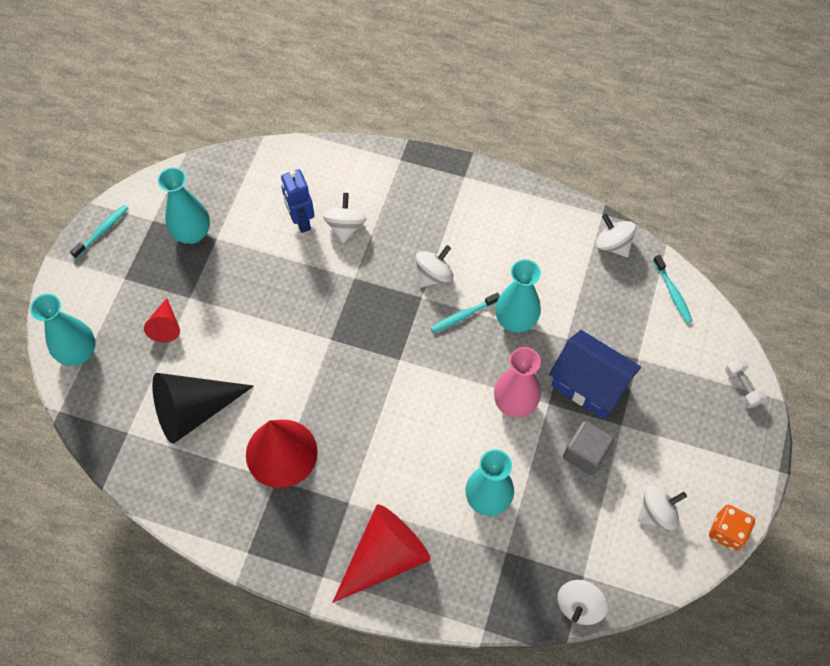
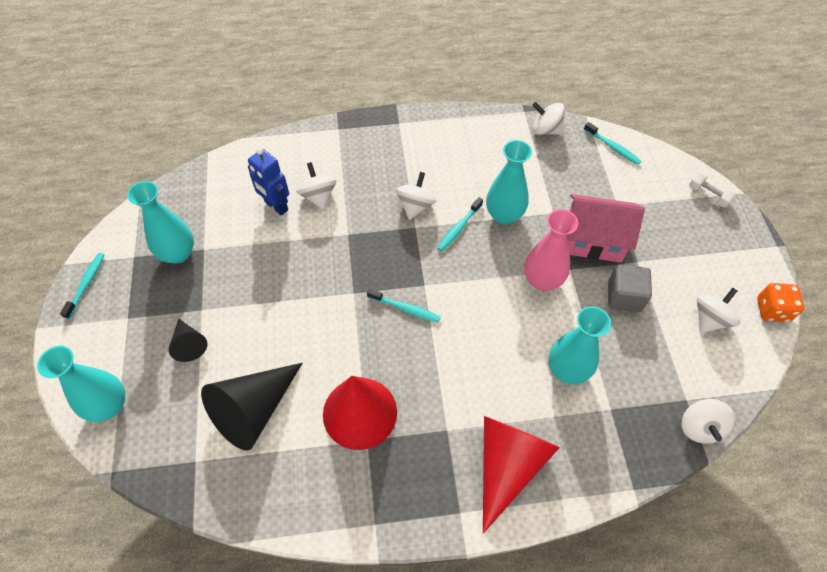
camera: 25 degrees left, 5 degrees down
red cone [144,298,180,343] -> black cone [169,319,208,362]
blue house [549,330,641,419] -> pink house [567,194,645,263]
none -> turquoise toothbrush [367,288,441,323]

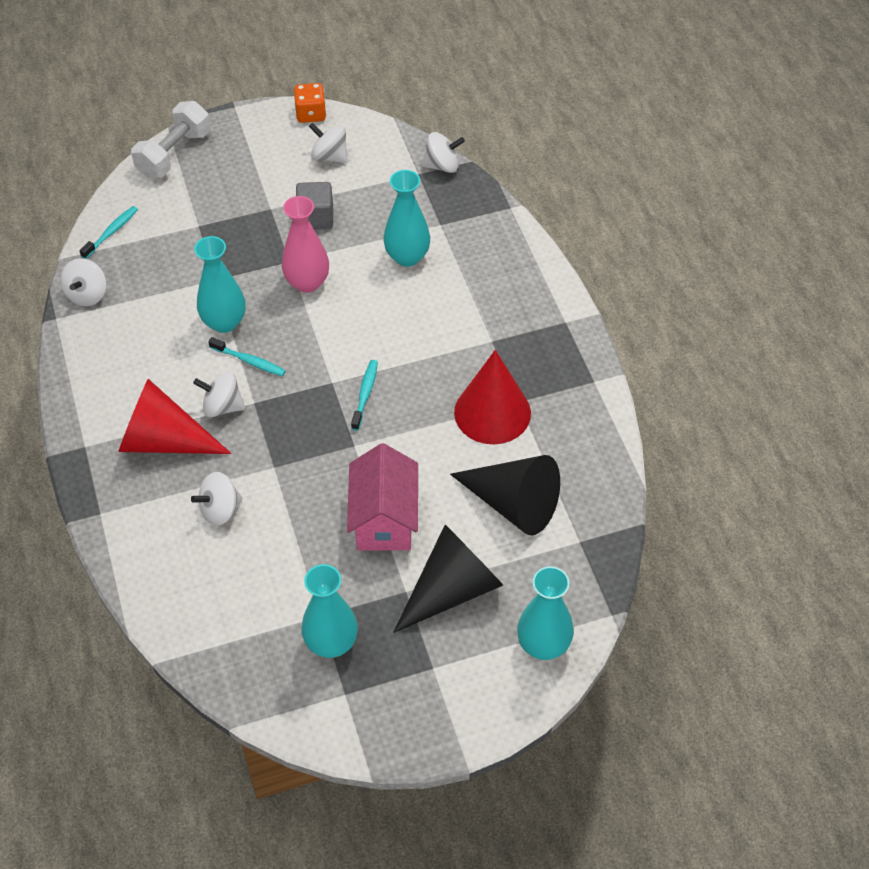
camera: 100 degrees left, 5 degrees down
turquoise toothbrush [60,253,104,319] -> none
black cone [169,319,208,362] -> black cone [393,525,503,633], size x1.94
blue robot [248,148,289,216] -> none
red cone [483,416,560,534] -> red cone moved to [118,379,232,454]
pink house [567,194,645,263] -> pink house moved to [347,443,418,551]
white dumbbell [689,171,737,208] -> white dumbbell [131,101,211,178], size x1.88

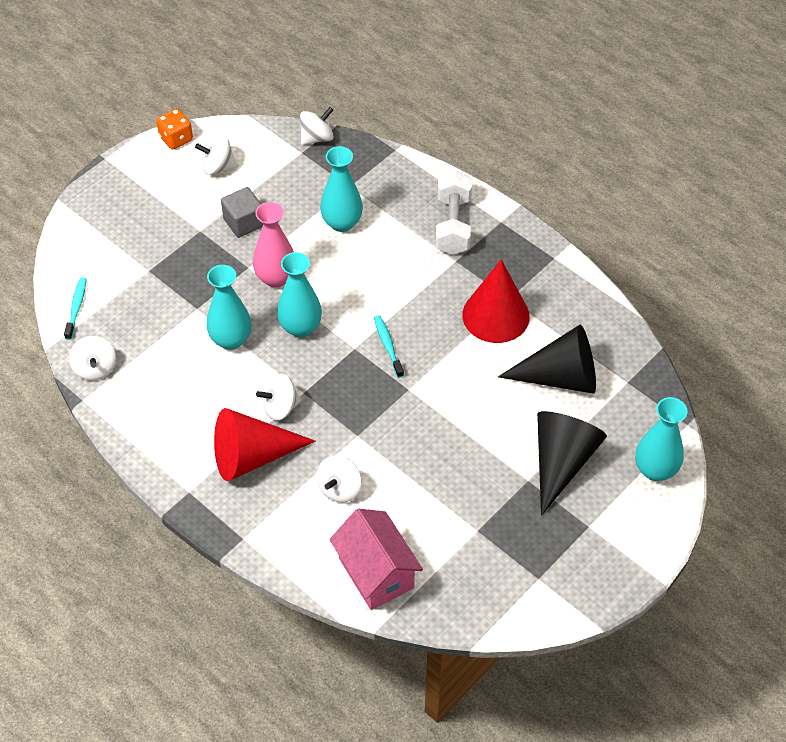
camera: 30 degrees left, 0 degrees up
white dumbbell [131,101,211,178] -> white dumbbell moved to [435,171,472,255]
turquoise toothbrush [208,337,286,376] -> none
turquoise vase [301,564,358,658] -> turquoise vase moved to [277,252,322,337]
pink house [347,443,418,551] -> pink house moved to [329,509,423,610]

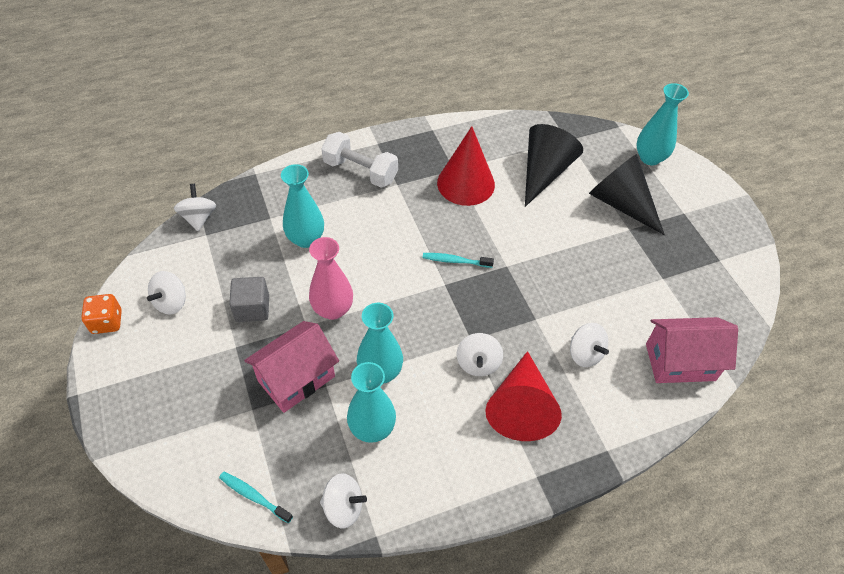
camera: 65 degrees left, 0 degrees up
turquoise vase [277,252,322,337] -> turquoise vase moved to [347,362,396,443]
none -> pink house [244,321,339,413]

